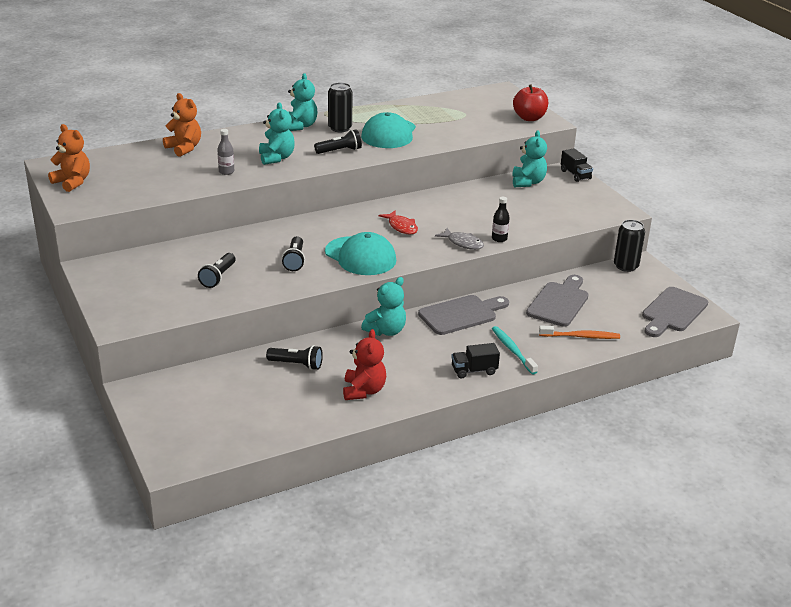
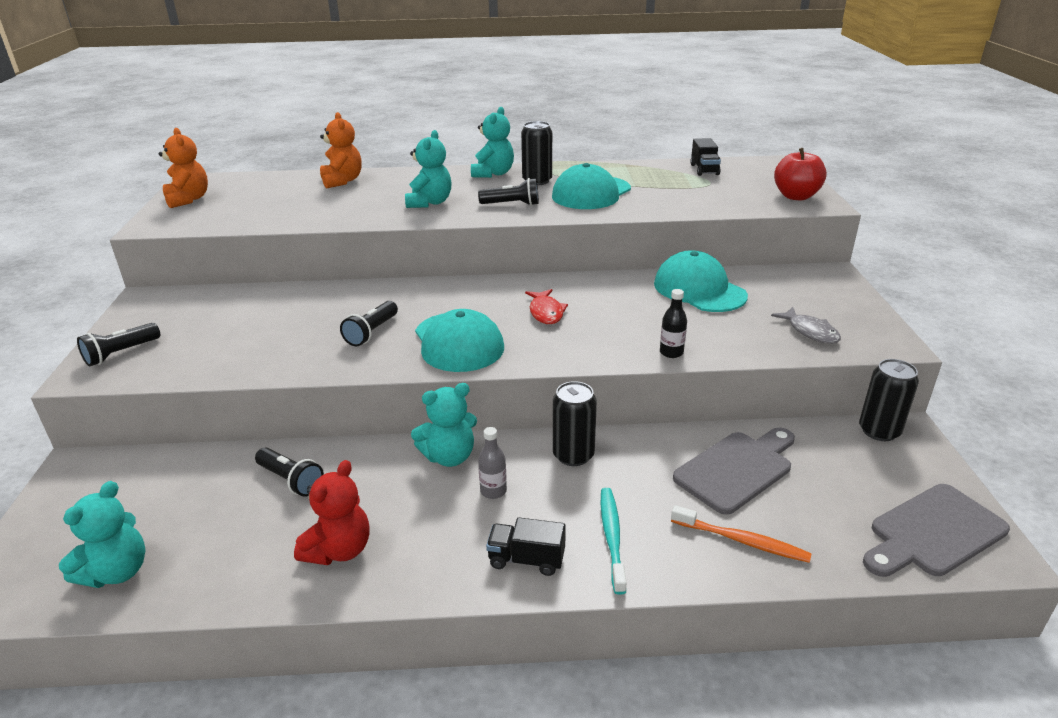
camera: 25 degrees right, 0 degrees up
black flashlight [198,253,236,288] -> black flashlight moved to [77,323,160,366]
grey bottle [217,129,234,175] -> grey bottle moved to [478,427,507,499]
grey cutting board [418,295,509,335] -> black can [553,381,597,466]
grey fish [435,228,484,250] -> grey fish moved to [771,307,841,344]
turquoise teddy bear [512,131,547,187] -> turquoise teddy bear moved to [59,481,146,588]
black truck [561,149,593,182] -> black truck moved to [690,138,721,176]
none -> turquoise cap [654,250,748,312]

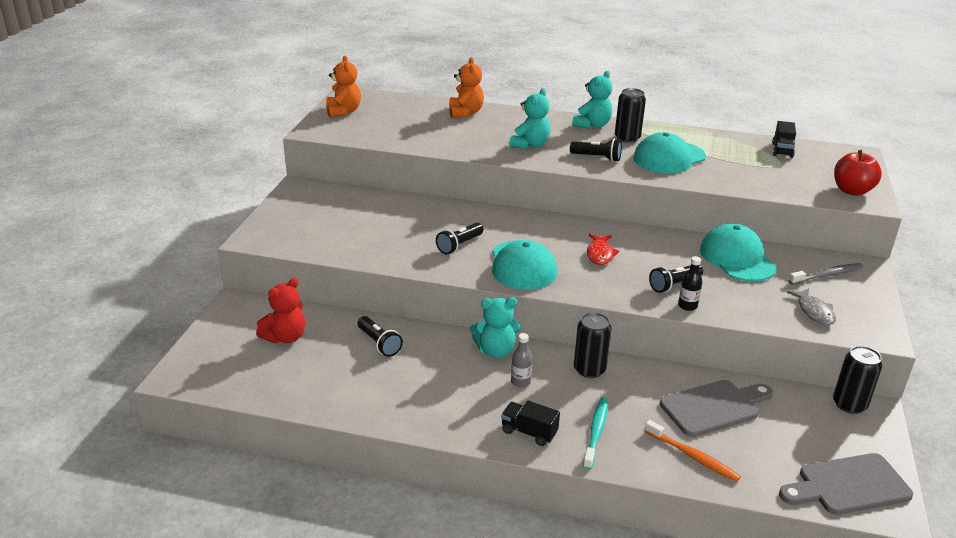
camera: 15 degrees right, 0 degrees up
turquoise teddy bear [59,481,146,588] -> none
black flashlight [77,323,160,366] -> black flashlight moved to [649,265,703,293]
red teddy bear [294,460,370,565] -> red teddy bear moved to [256,278,305,344]
none -> grey toothbrush [788,263,863,285]

